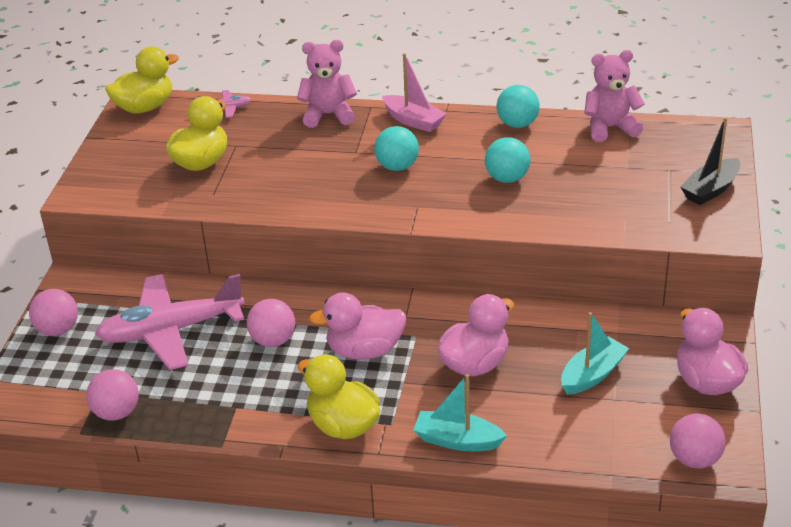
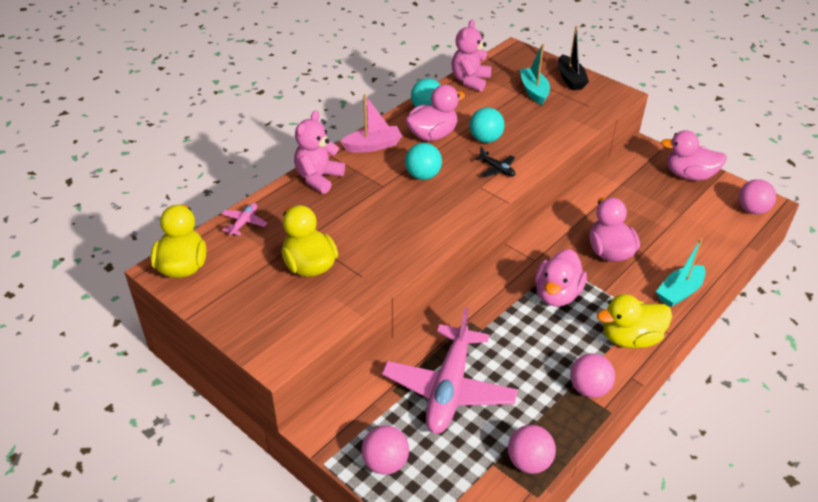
camera: 60 degrees left, 5 degrees up
pink ball [247,299,295,347] -> pink ball moved to [570,353,615,398]
turquoise boat [561,312,629,395] -> turquoise boat moved to [520,44,550,105]
none -> pink duck [405,85,465,141]
none -> black plane [475,147,516,177]

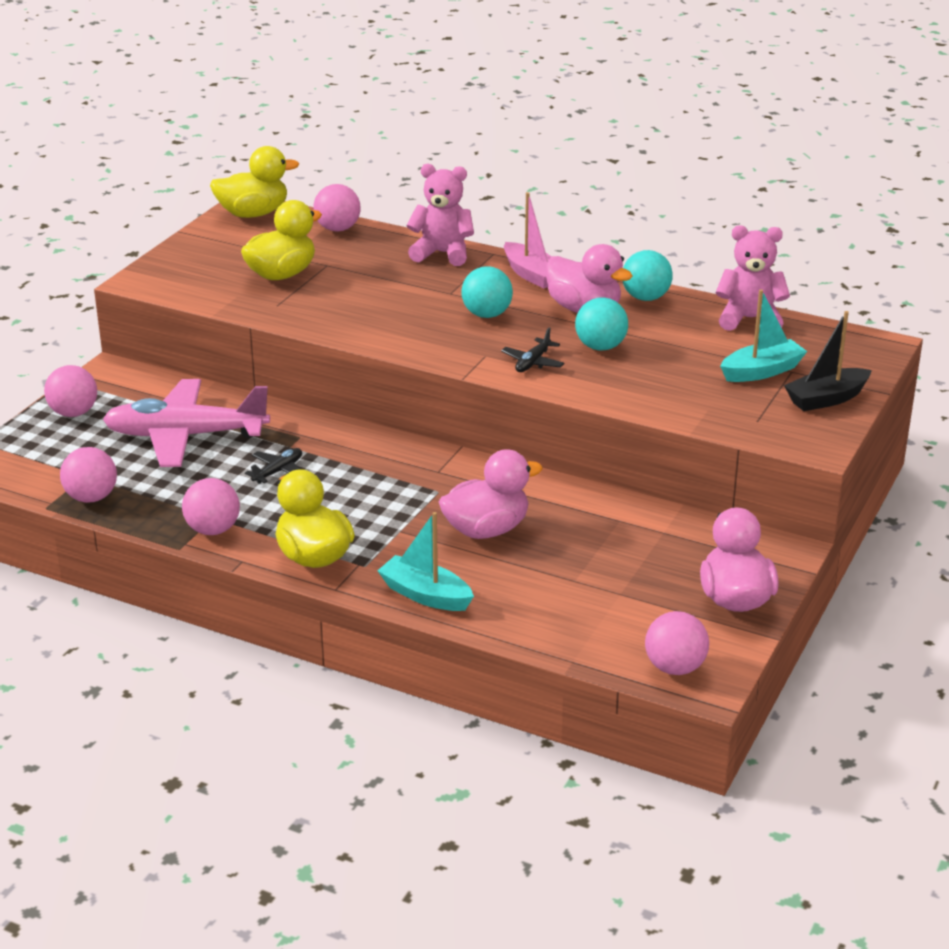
camera: 75 degrees right, 10 degrees down
pink plane [221,203,267,236] -> pink ball [313,184,361,232]
pink duck [535,249,587,306] -> none
none -> black plane [245,448,302,484]

